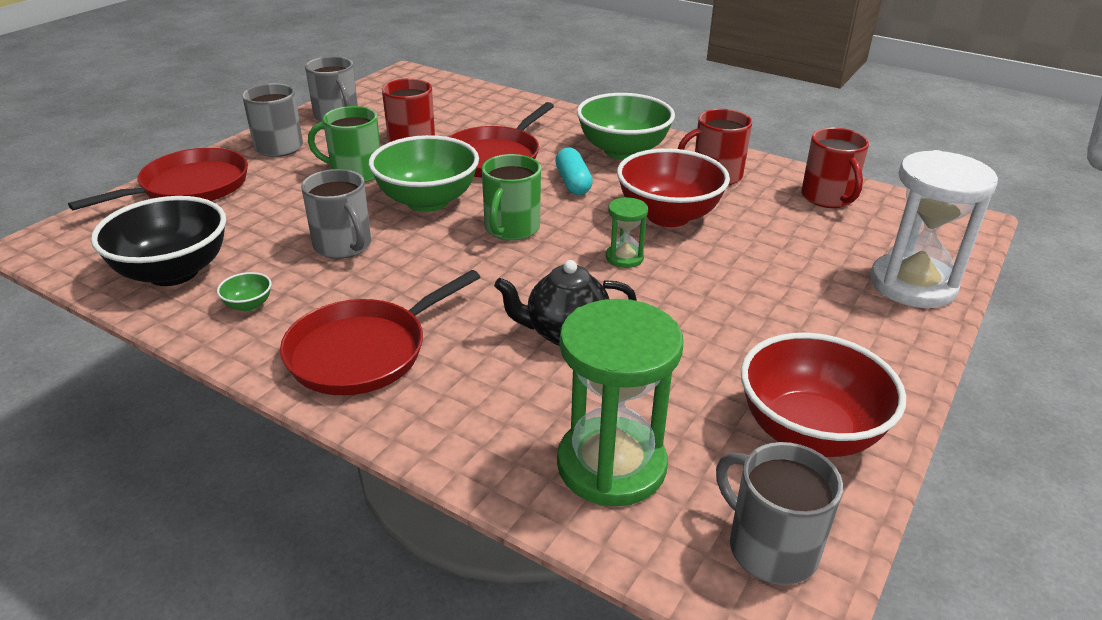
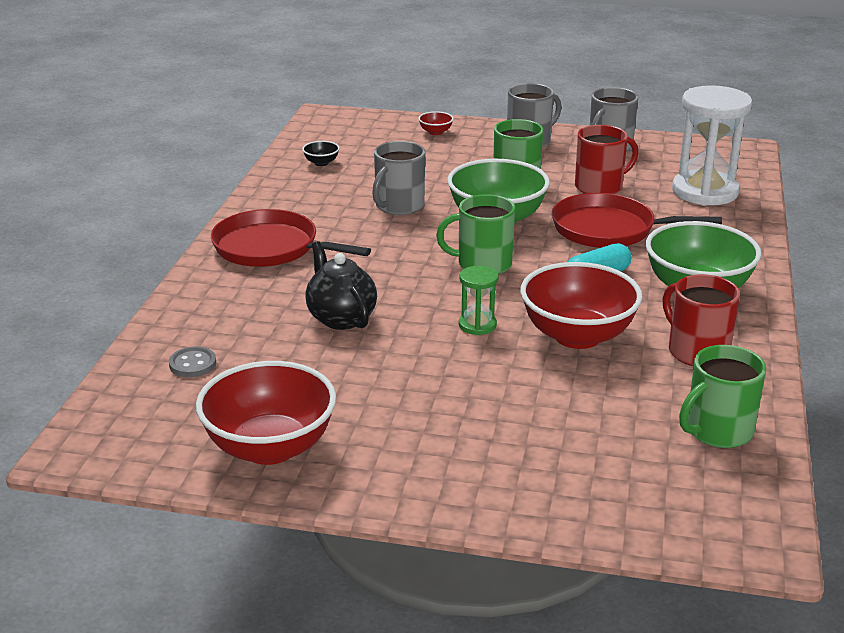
camera: 70 degrees right, 5 degrees down
red pan [68,148,248,210] -> red bowl [418,111,454,135]
black bowl [91,196,226,286] -> black bowl [302,141,340,166], size x0.40
green bowl [217,272,272,311] -> none
green hourglass [557,299,683,506] -> grey button [169,347,216,377]
grey mug [716,442,843,585] -> none
red mug [801,128,869,208] -> green mug [679,345,766,448]
white hourglass [870,150,998,308] -> white hourglass moved to [672,85,752,206]

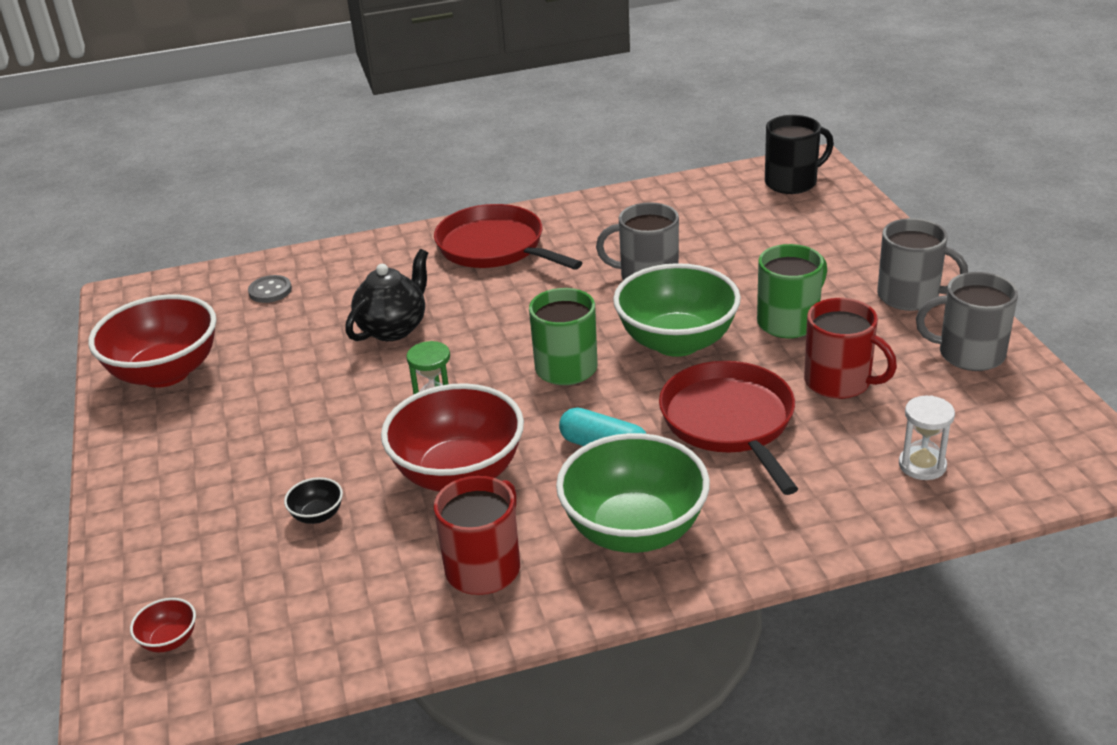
camera: 65 degrees right, 5 degrees up
red pan [211,209,371,267] -> red pan turned 45 degrees counterclockwise [434,204,582,270]
black bowl [302,141,340,166] -> black bowl moved to [284,477,343,524]
red bowl [418,111,454,135] -> red bowl moved to [130,598,196,652]
white hourglass [672,85,752,206] -> white hourglass [899,396,955,480], size x0.48
green mug [679,345,766,448] -> none
none -> black mug [765,115,834,194]

